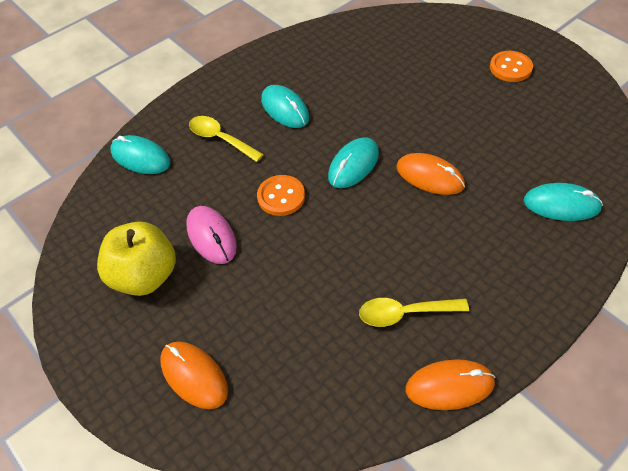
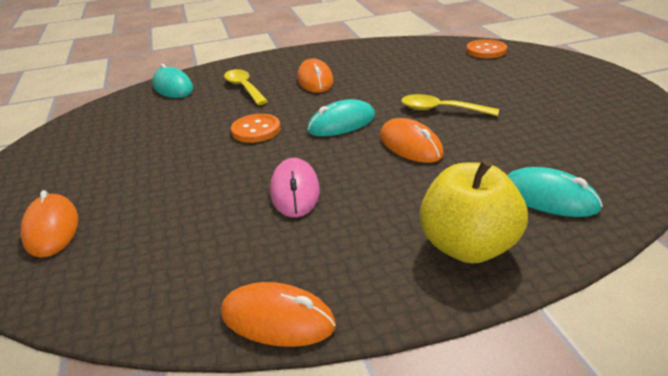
camera: 25 degrees right, 20 degrees down
yellow apple [97,222,176,296] -> yellow apple moved to [420,159,528,263]
pink mouse [186,206,237,264] -> pink mouse moved to [270,158,320,217]
turquoise mouse [261,85,309,128] -> orange mouse [297,58,334,93]
yellow spoon [359,298,469,327] -> yellow spoon moved to [401,94,499,116]
orange button [490,51,533,82] -> orange button moved to [466,39,507,58]

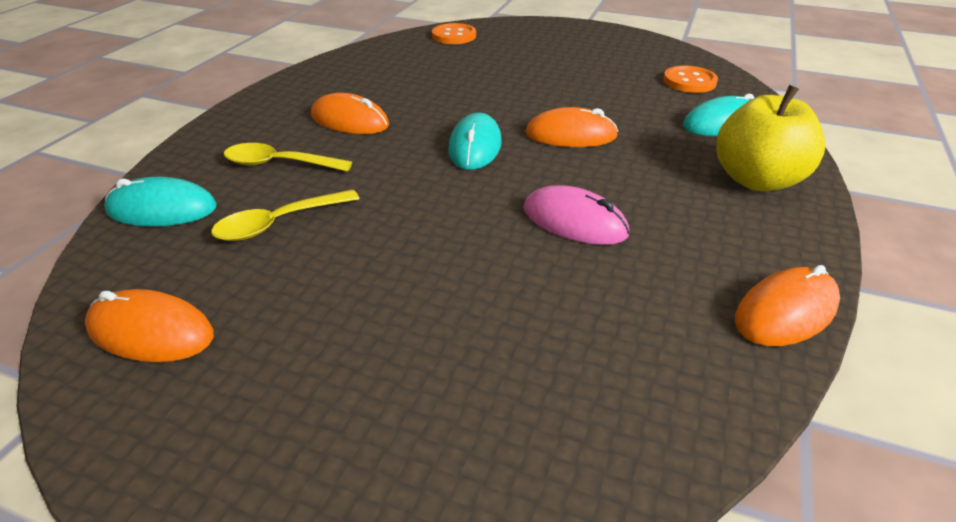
camera: 55 degrees left, 5 degrees up
orange mouse [20,190,78,258] -> orange mouse moved to [85,289,214,362]
orange button [231,114,281,143] -> orange button moved to [663,65,718,93]
yellow spoon [401,94,499,116] -> yellow spoon moved to [211,189,359,241]

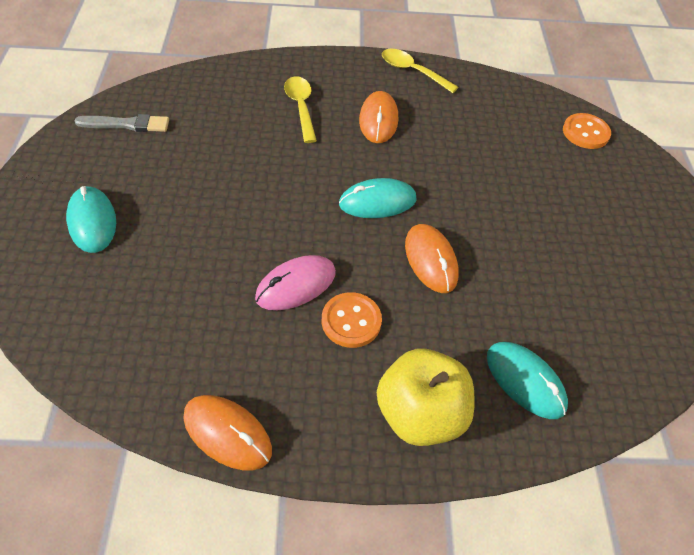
camera: 65 degrees right, 15 degrees up
orange mouse [85,289,214,362] -> grey brush [75,114,169,132]
turquoise mouse [104,177,217,227] -> turquoise mouse moved to [66,186,116,253]
yellow spoon [211,189,359,241] -> yellow spoon moved to [382,49,459,93]
pink mouse [523,185,629,245] -> pink mouse turned 45 degrees clockwise [255,255,336,310]
orange button [663,65,718,93] -> orange button moved to [322,292,382,348]

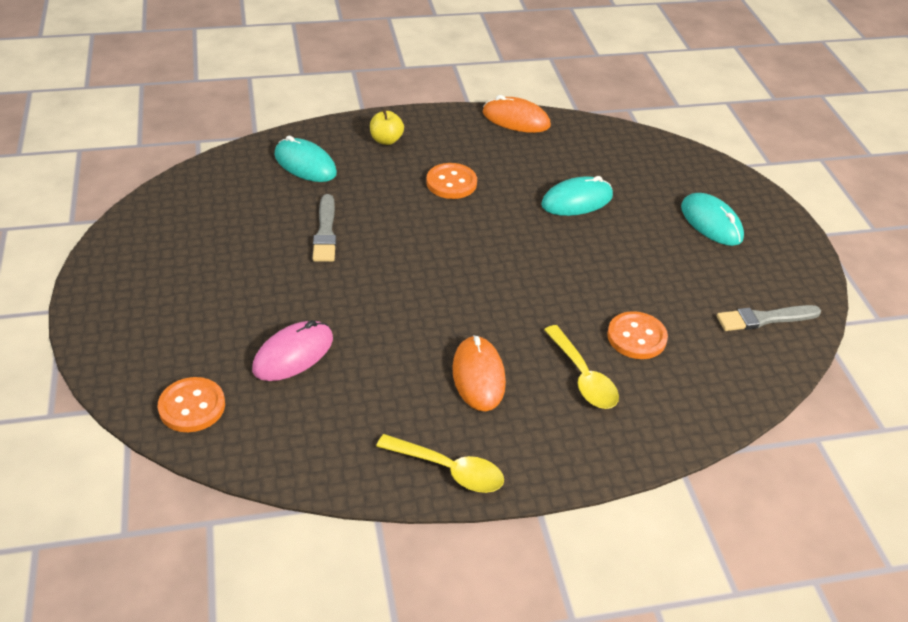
camera: 170 degrees right, 10 degrees down
pink mouse [255,255,336,310] -> pink mouse moved to [252,320,333,381]
turquoise mouse [339,178,416,218] -> turquoise mouse moved to [541,176,613,216]
yellow apple [377,349,475,446] -> yellow apple [370,109,404,145], size x0.50
orange mouse [405,224,459,293] -> none
none -> grey brush [313,194,336,262]
none -> orange button [607,311,668,359]

